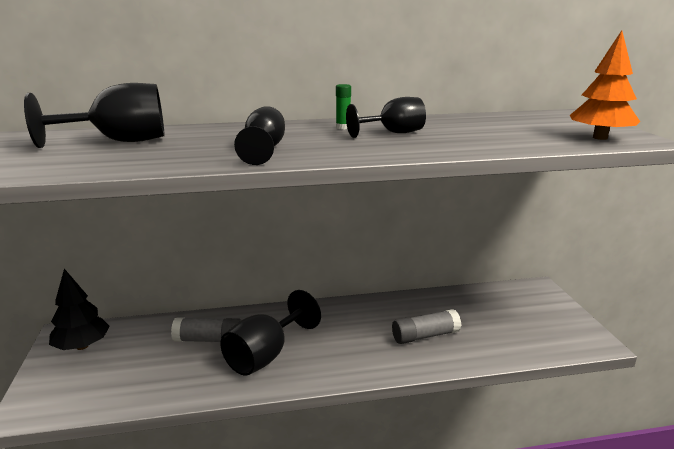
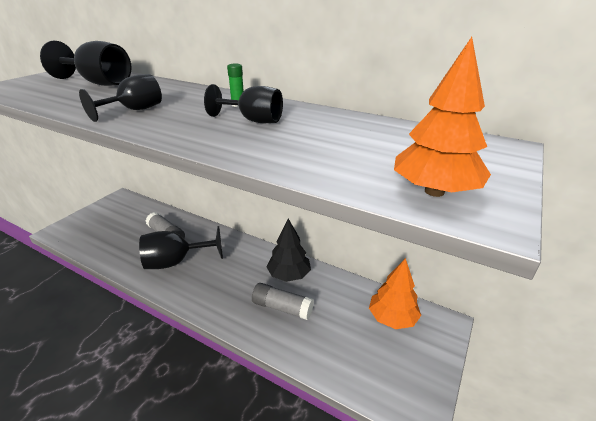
camera: 40 degrees right, 10 degrees up
black tree [49,269,110,350] -> black tree moved to [267,219,311,282]
none -> orange tree [369,258,421,329]

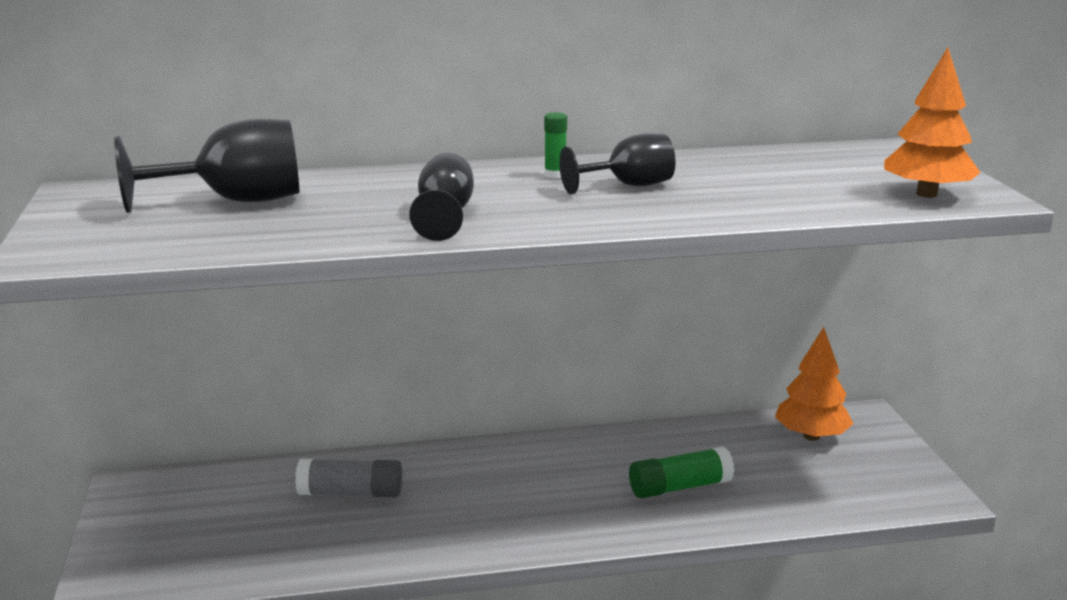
camera: 40 degrees left, 10 degrees down
black goblet [139,226,223,269] -> none
grey glue stick [252,283,314,320] -> green glue stick [629,447,734,498]
black tree [267,219,311,282] -> none

